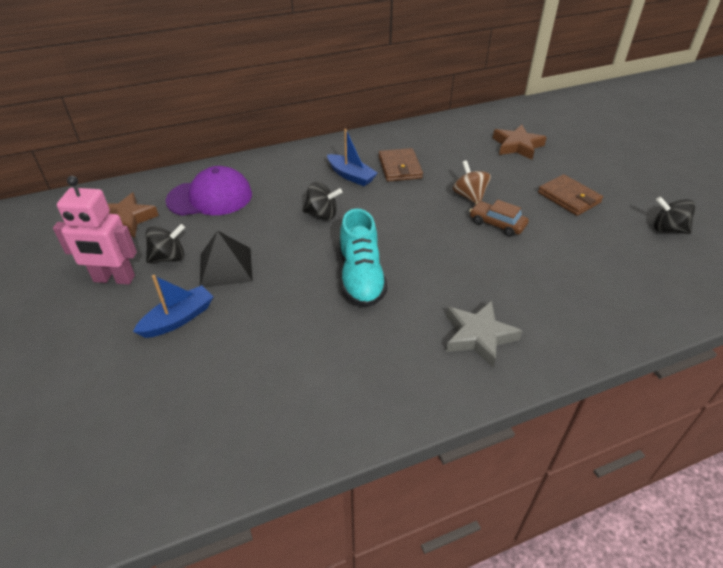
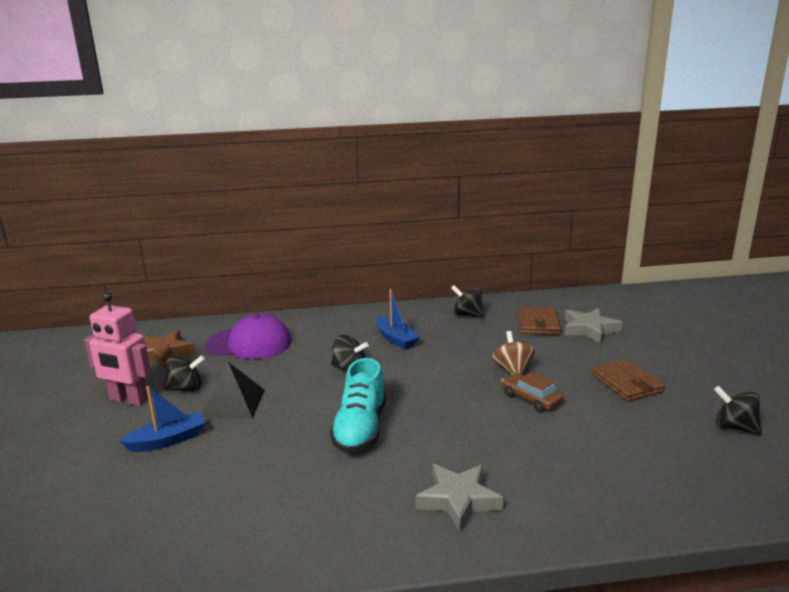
camera: 15 degrees right, 20 degrees down
brown wallet [379,148,423,181] -> brown wallet moved to [518,306,560,335]
brown star [493,125,547,160] -> grey star [564,308,623,344]
none -> black spinning top [451,285,484,318]

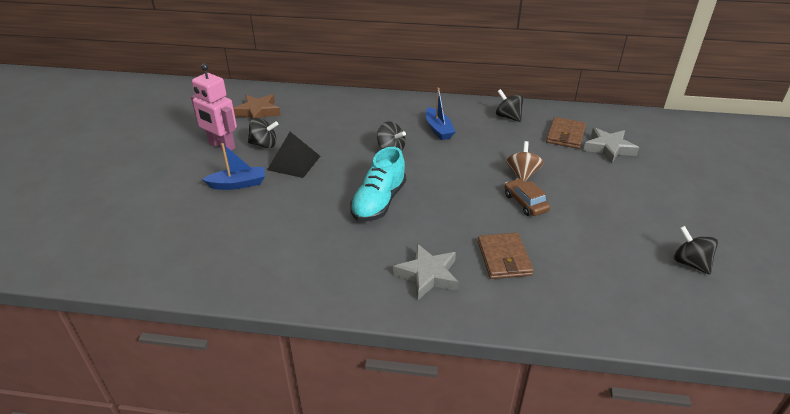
camera: 15 degrees right, 15 degrees up
purple cap [206,314,291,359] -> none
brown wallet [592,359,664,401] -> brown wallet moved to [478,233,534,279]

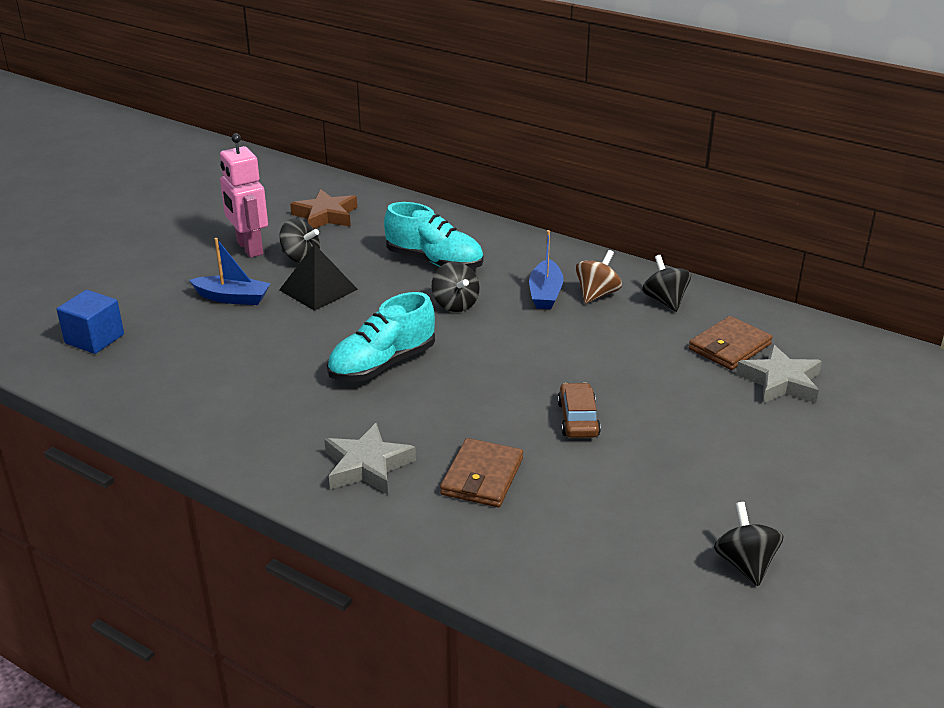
camera: 25 degrees right, 5 degrees down
brown spinning top [506,141,543,182] -> brown spinning top moved to [576,250,622,304]
none -> blue cube [56,290,124,354]
none -> turquoise shoe [384,202,483,269]

